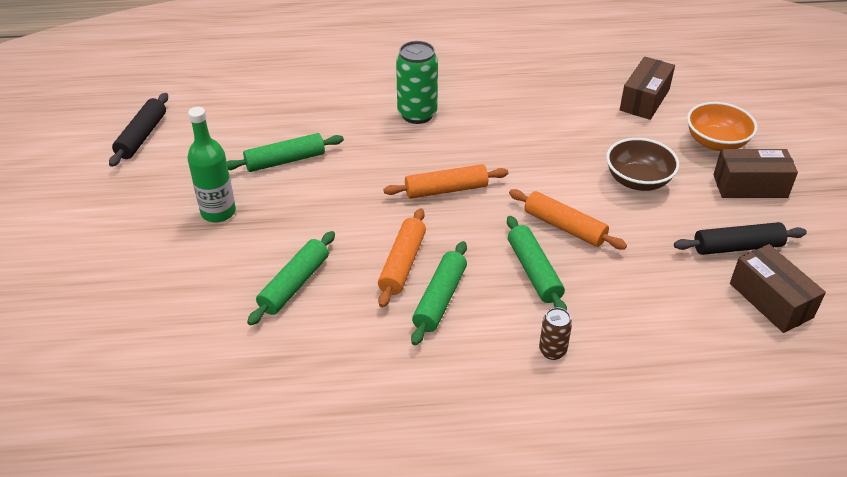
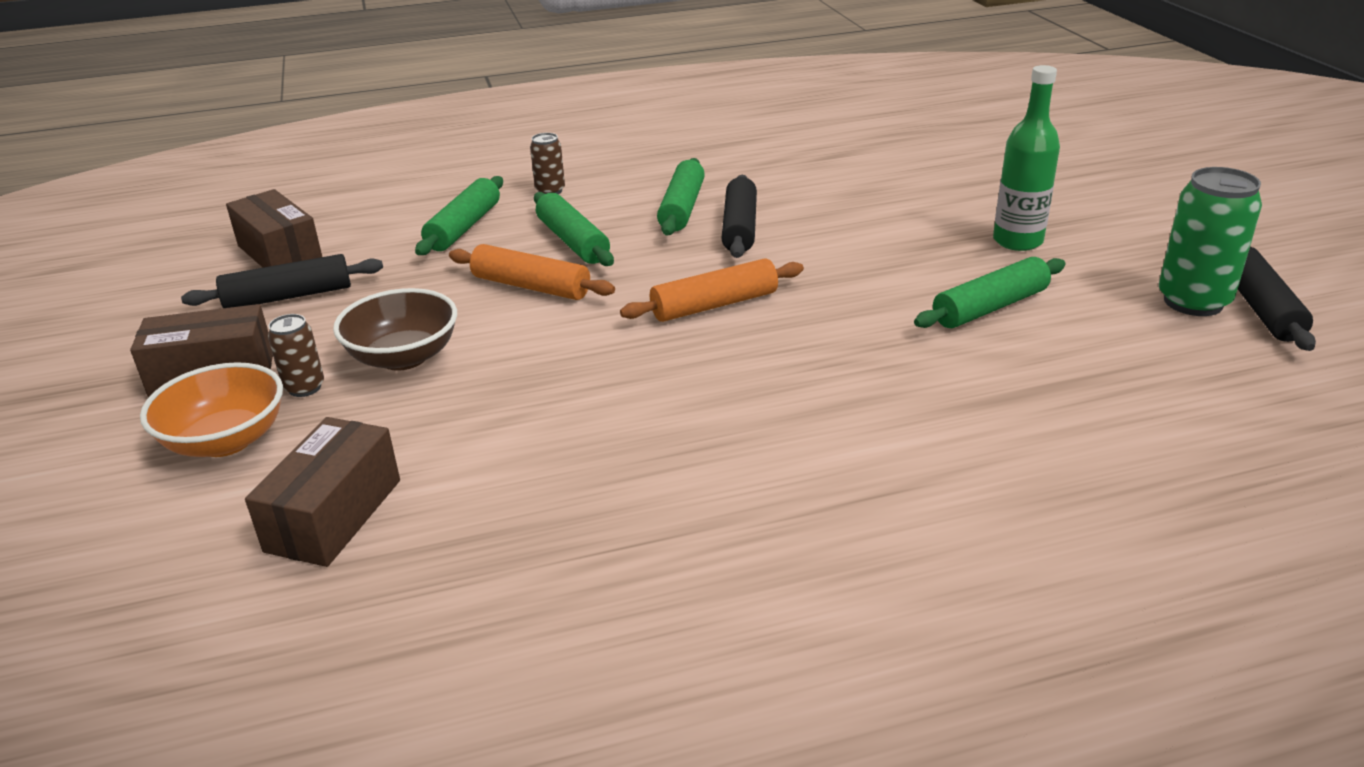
camera: 170 degrees right, 10 degrees down
green rolling pin [247,231,335,325] -> green rolling pin moved to [415,176,503,255]
orange rolling pin [378,208,426,308] -> black rolling pin [722,175,757,258]
green can [396,41,438,124] -> green can moved to [1159,167,1262,316]
none -> brown can [268,314,324,397]

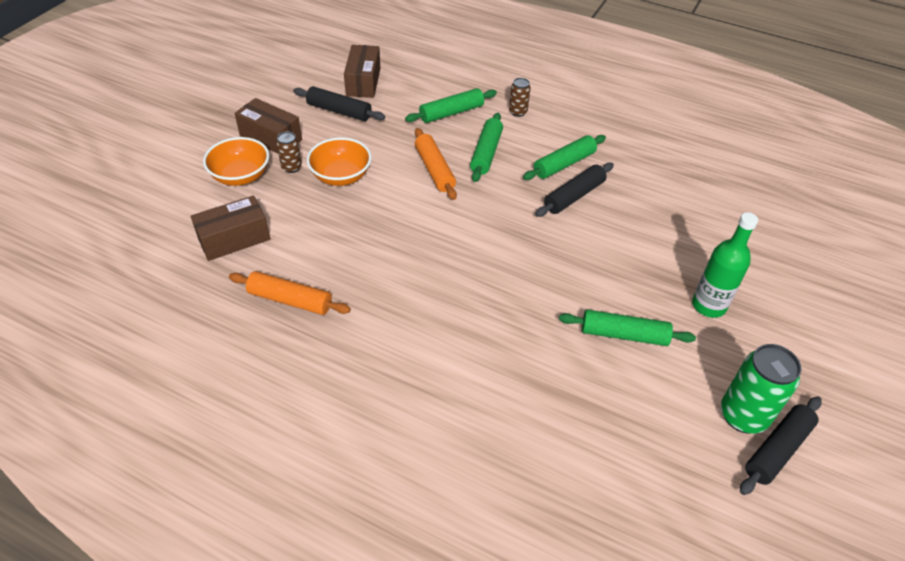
camera: 40 degrees right, 15 degrees up
brown bowl [333,288,457,371] -> orange bowl [307,137,372,186]
orange rolling pin [620,258,804,322] -> orange rolling pin moved to [229,271,351,315]

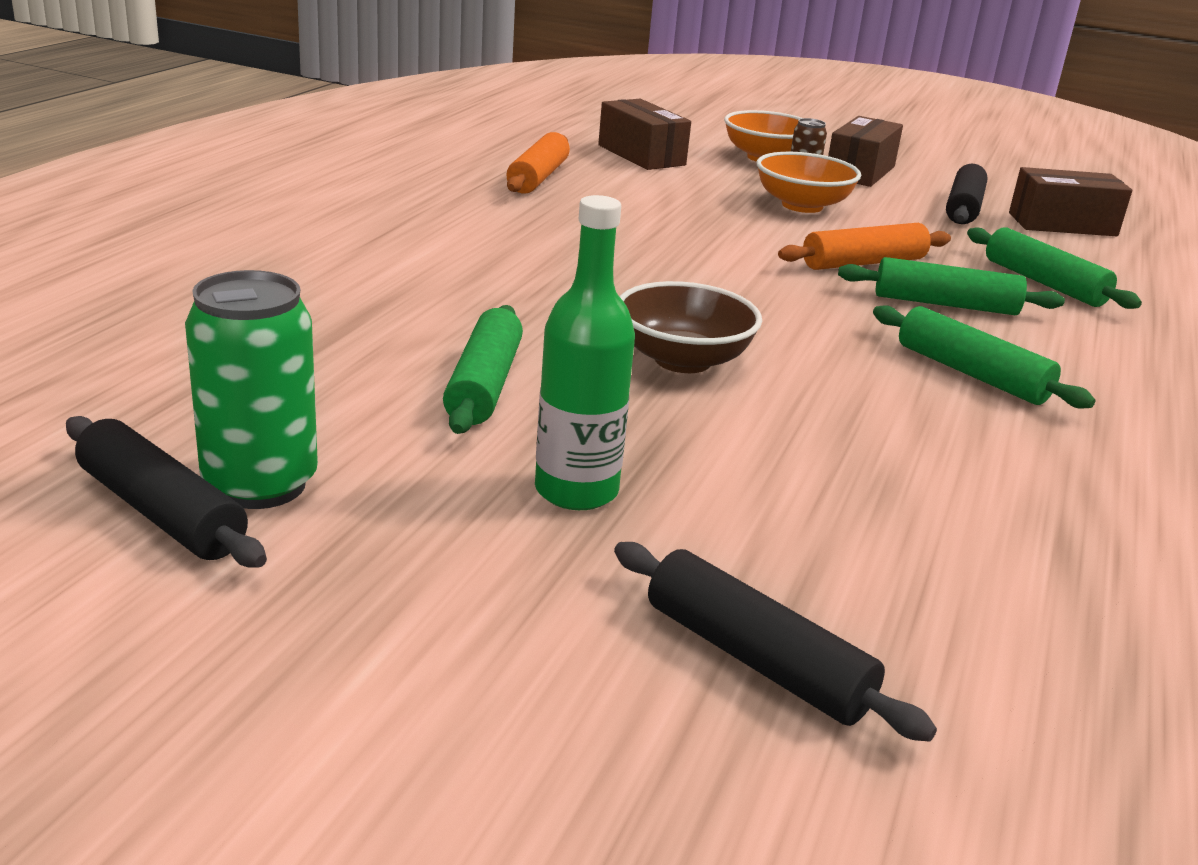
camera: 85 degrees right, 20 degrees down
brown can [509,78,531,117] -> none
black rolling pin [535,163,614,217] -> black rolling pin moved to [614,542,937,742]
none -> brown bowl [620,281,762,373]

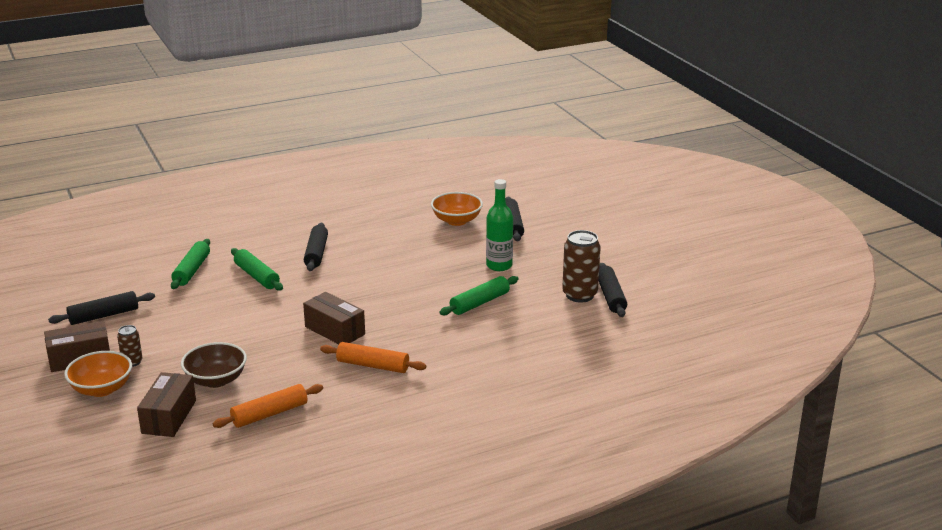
camera: 135 degrees left, 0 degrees up
green can [185,270,318,509] -> brown can [562,230,601,303]
brown bowl [620,281,762,373] -> brown bowl moved to [181,342,247,388]
orange bowl [757,152,861,213] -> orange bowl moved to [431,192,483,226]
orange rolling pin [778,223,951,270] -> orange rolling pin moved to [320,342,426,373]
green rolling pin [873,306,1095,408] -> black rolling pin [304,223,328,271]
brown box [1009,167,1132,236] -> brown box moved to [303,292,365,344]

